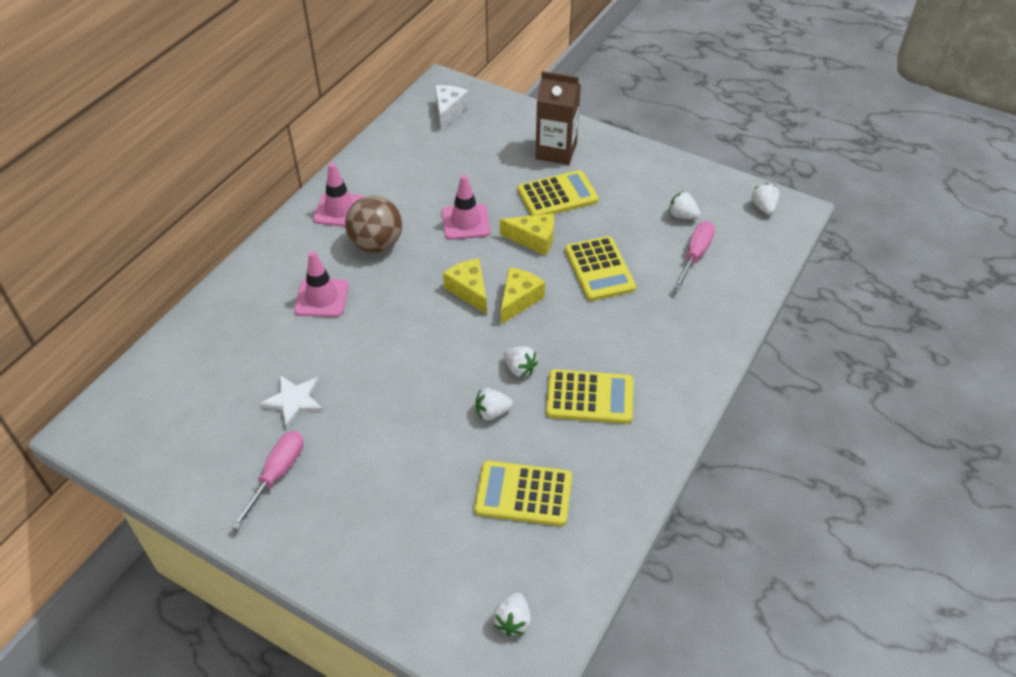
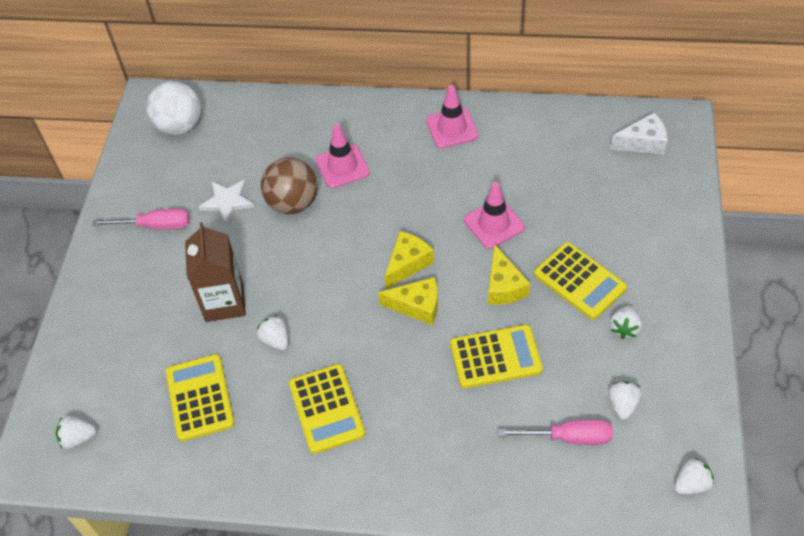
camera: 70 degrees right, 5 degrees up
brown ball [345,196,402,253] -> brown ball moved to [260,157,318,214]
white strawberry [504,346,538,377] -> white strawberry moved to [610,306,642,339]
brown carton [535,71,581,165] -> brown carton moved to [185,222,246,322]
yellow calculator [565,236,636,301] -> yellow calculator turned 150 degrees counterclockwise [450,325,543,388]
none -> white ball [146,81,201,135]

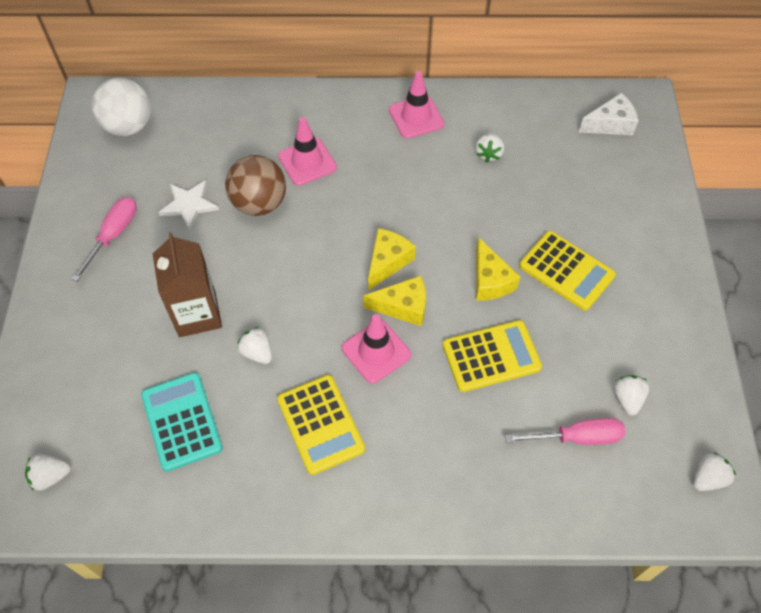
camera: 10 degrees left, 5 degrees up
pink screwdriver [92,208,190,230] -> pink screwdriver turned 60 degrees counterclockwise [72,197,137,282]
yellow calculator [166,354,234,441] -> turquoise calculator [141,372,223,472]
pink traffic cone [464,182,525,249] -> pink traffic cone moved to [342,314,411,384]
white strawberry [610,306,642,339] -> white strawberry moved to [476,133,504,162]

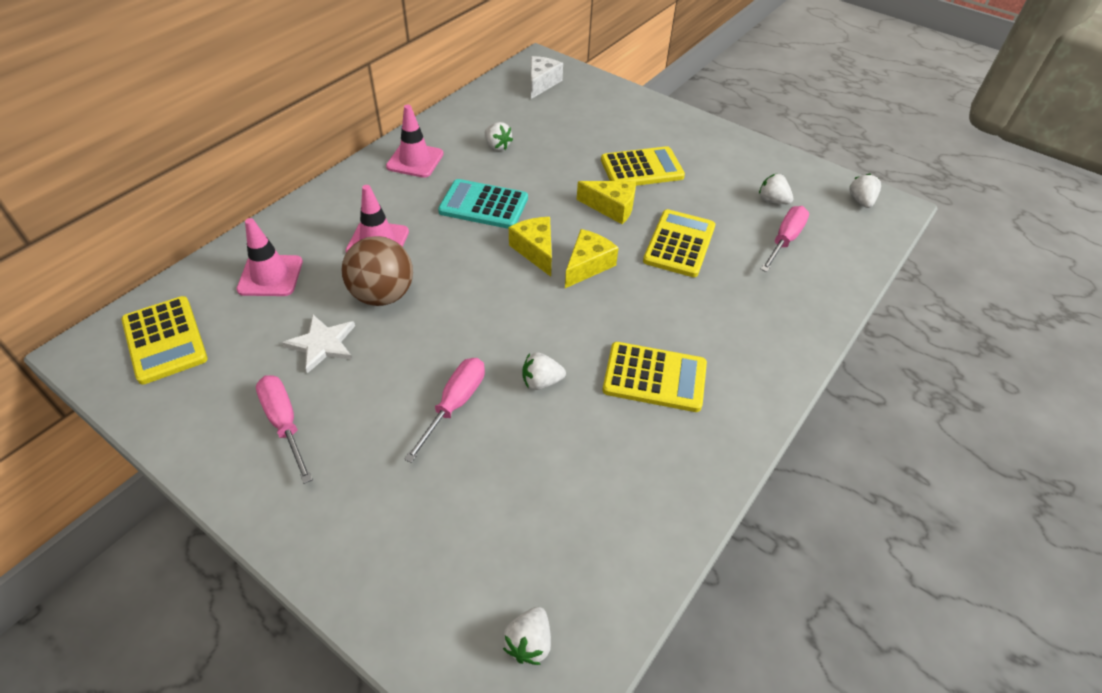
camera: 55 degrees left, 10 degrees down
white ball [91,78,151,136] -> yellow calculator [122,296,208,385]
turquoise calculator [141,372,223,472] -> turquoise calculator moved to [438,179,528,229]
brown carton [153,232,222,337] -> pink screwdriver [404,358,485,463]
pink traffic cone [342,314,411,384] -> pink traffic cone moved to [236,218,303,296]

